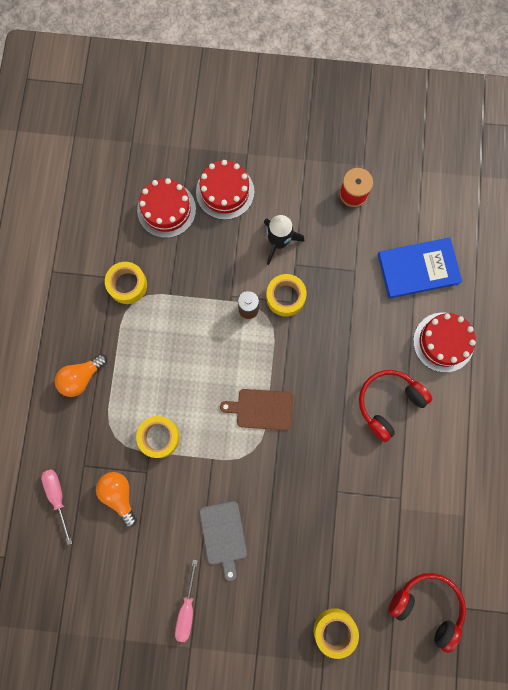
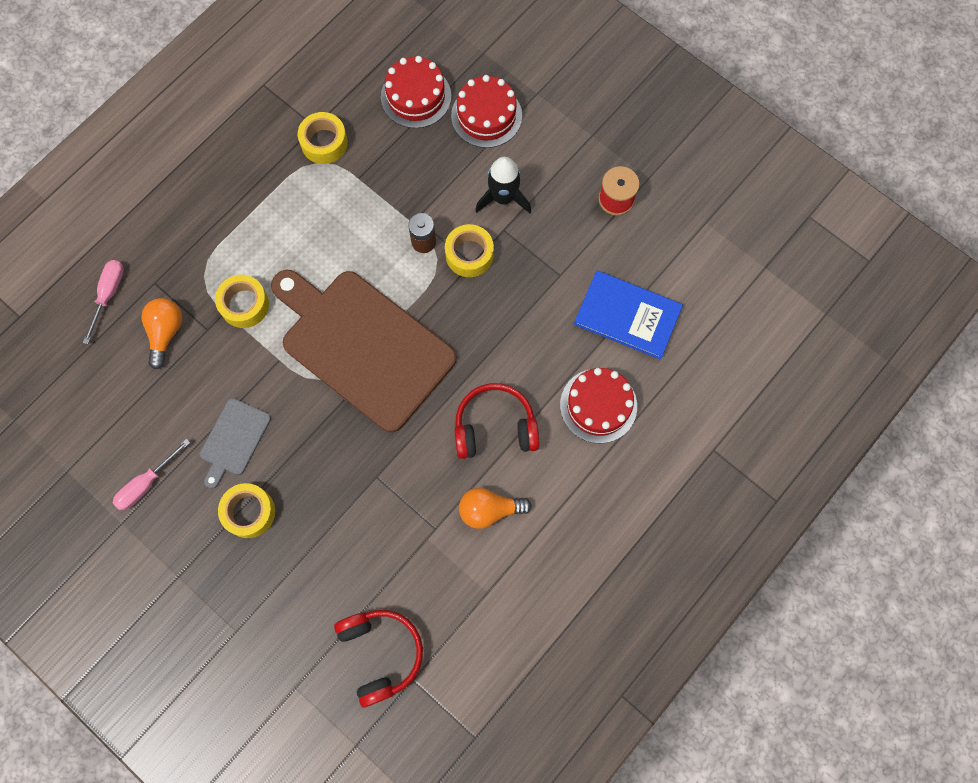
camera: 35 degrees right, 5 degrees down
orange light bulb [55,354,107,397] -> orange light bulb moved to [459,488,532,529]
brown cutting board [220,389,293,430] -> brown cutting board [271,270,456,432], size x2.26
yellow tape [314,608,359,659] -> yellow tape moved to [218,483,275,538]

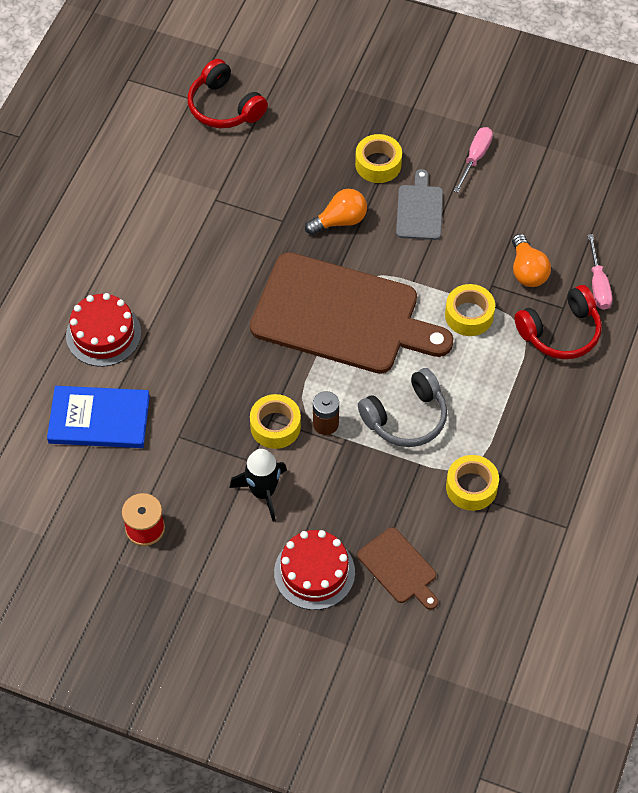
camera: 160 degrees right, 15 degrees down
red cake [381,56,451,128] -> brown cutting board [357,527,438,610]
red headphones [454,383,539,459] -> red headphones moved to [514,285,602,359]
orange light bulb [459,488,532,529] -> orange light bulb moved to [305,189,367,235]
none -> grey headphones [358,368,447,447]

